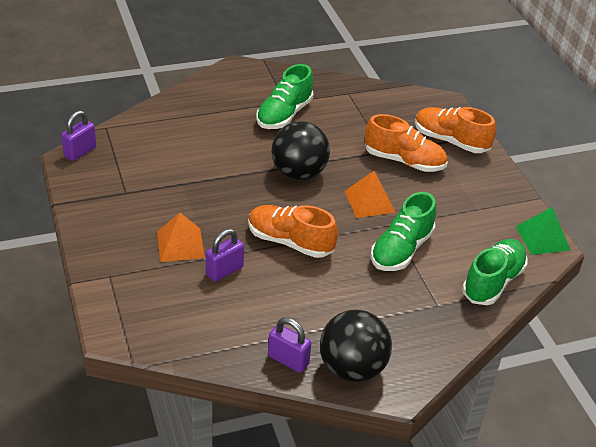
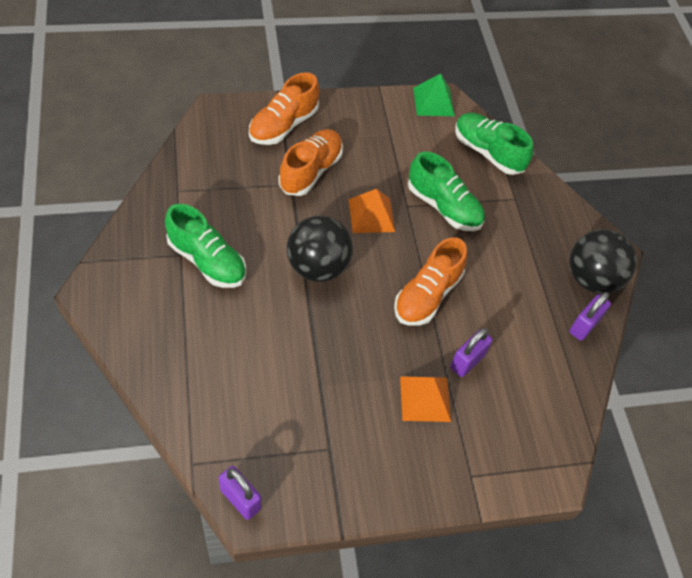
camera: 85 degrees left, 15 degrees up
purple padlock [206,229,244,282] -> purple padlock turned 75 degrees clockwise [450,328,493,377]

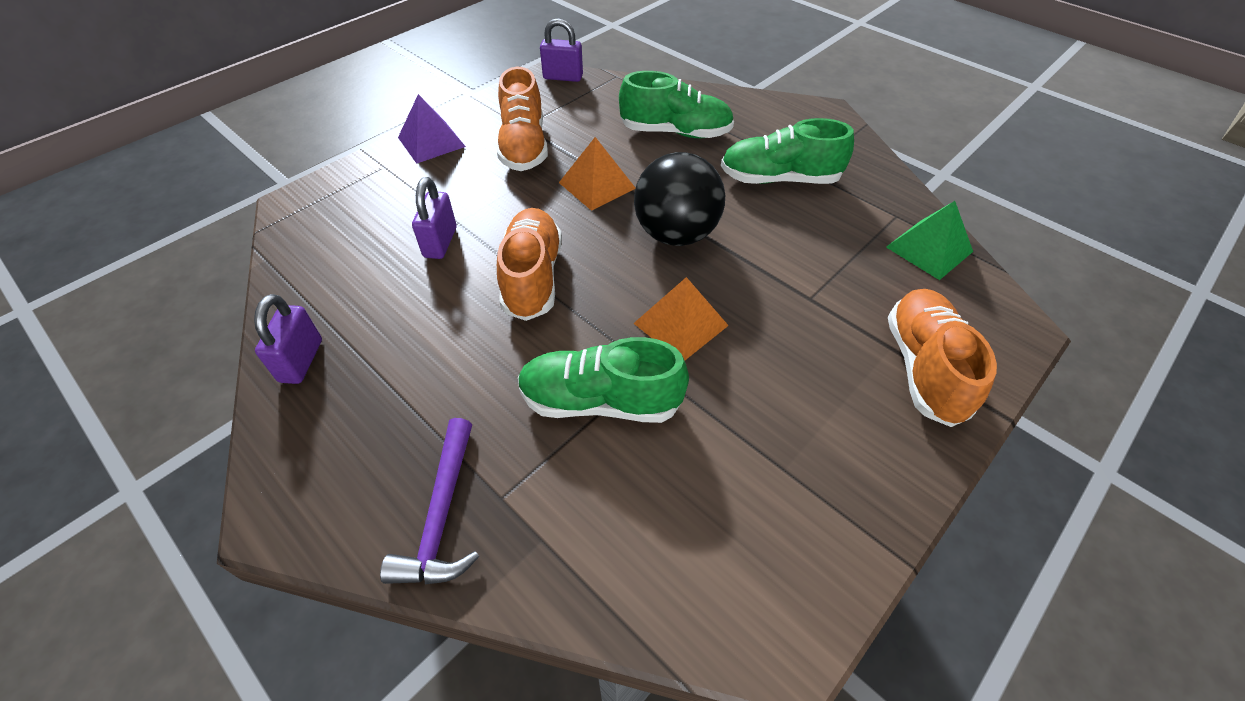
camera: 150 degrees right, 5 degrees down
orange shoe [278,129,343,196] -> orange shoe moved to [497,67,548,171]
orange pyramid [400,376,451,422] -> orange pyramid moved to [559,137,636,211]
green pyramid [413,73,455,116] -> green pyramid moved to [886,201,973,280]
green shoe [455,113,533,175] -> green shoe moved to [619,71,734,138]
black ball [569,229,637,294] -> none
none -> purple hammer [380,418,479,584]
none -> purple pyramid [398,94,466,164]

